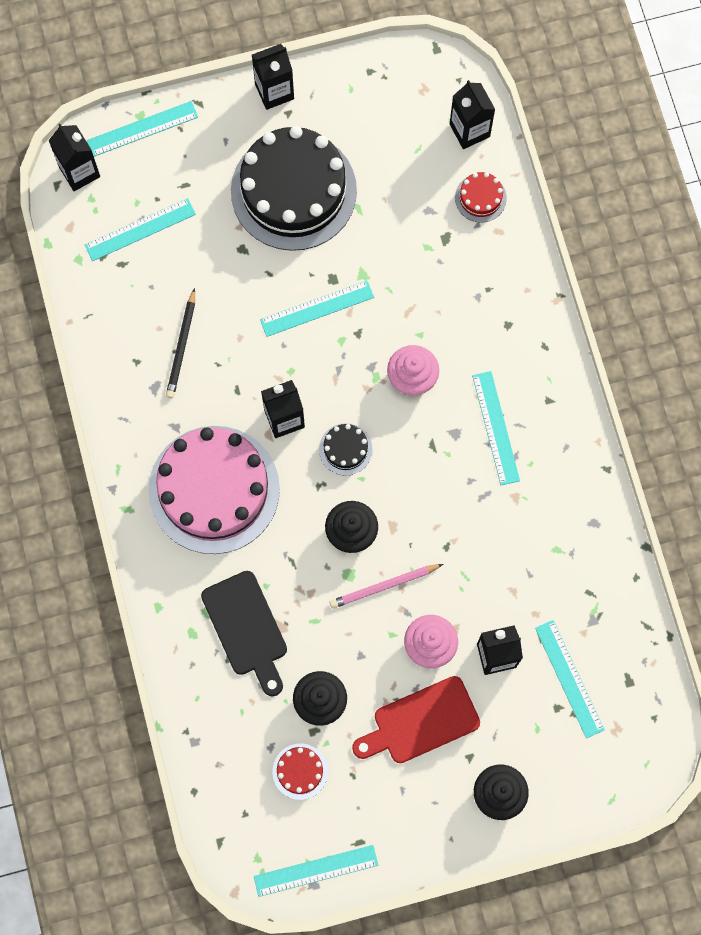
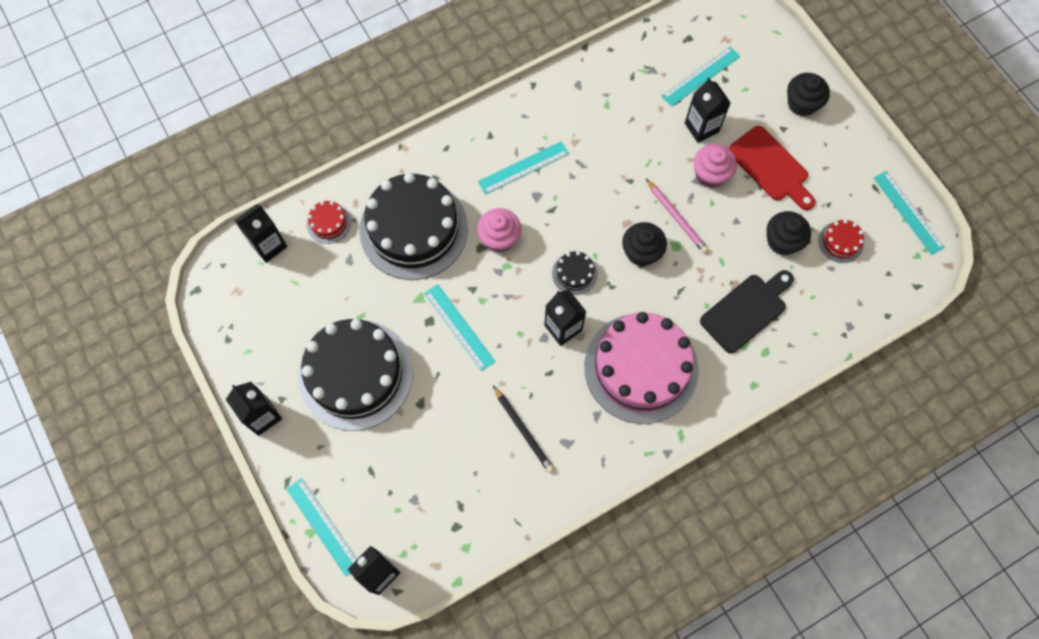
camera: 105 degrees left, 5 degrees down
turquoise ruler [85,198,196,261] -> none
black pencil [166,288,195,398] -> black pencil turned 60 degrees clockwise [493,385,554,473]
none -> black cake [359,172,468,280]

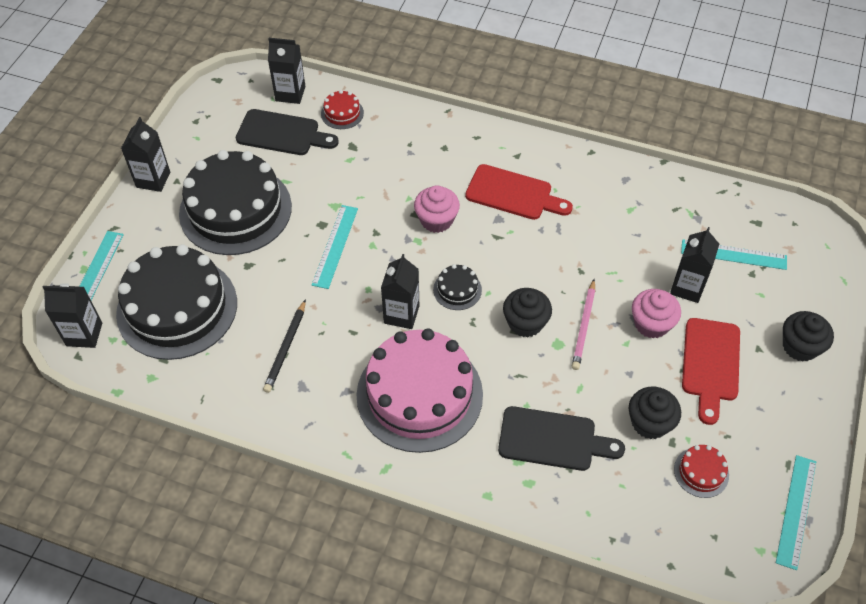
camera: 50 degrees right, 15 degrees down
black cake [359,172,468,280] -> black cake moved to [116,244,237,360]
turquoise ruler [478,141,569,195] -> red cutting board [465,164,573,220]
none -> black cutting board [236,109,339,155]

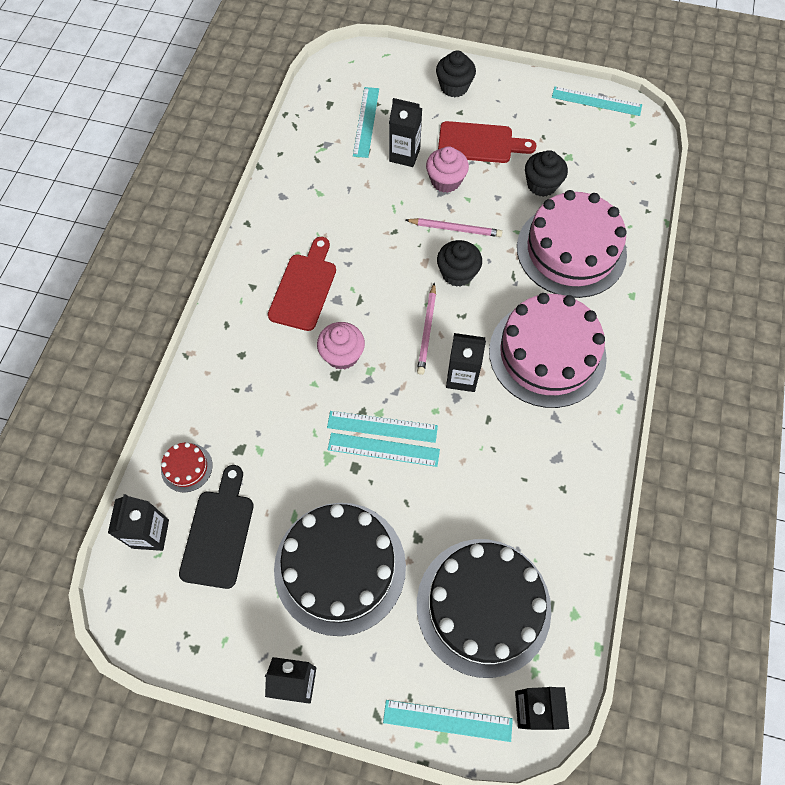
camera: 95 degrees left, 10 degrees up
black pencil [263,299,306,393] -> none
black cake [433,264,482,310] -> pink pencil [417,282,436,375]
black cutting board [498,406,625,471] -> pink cake [517,190,627,298]
red cake [674,445,729,498] -> none
none -> turquoise ruler [327,411,438,443]

